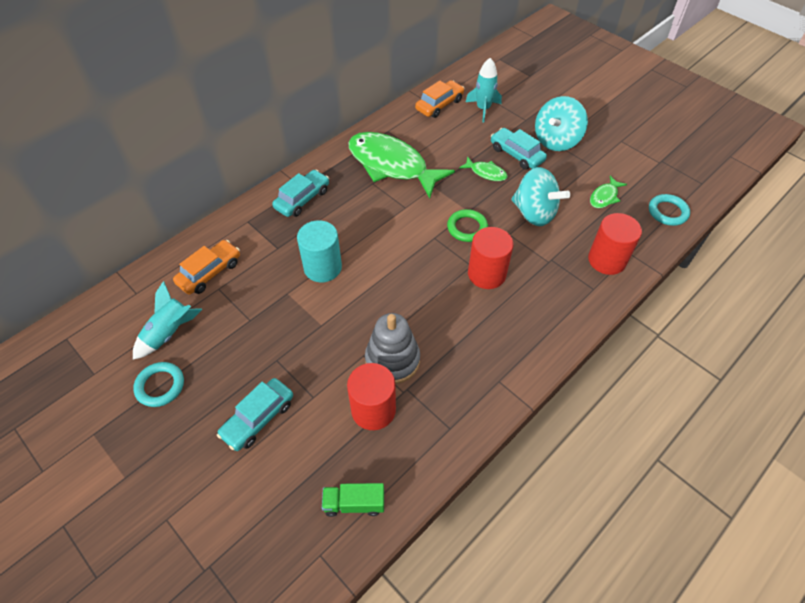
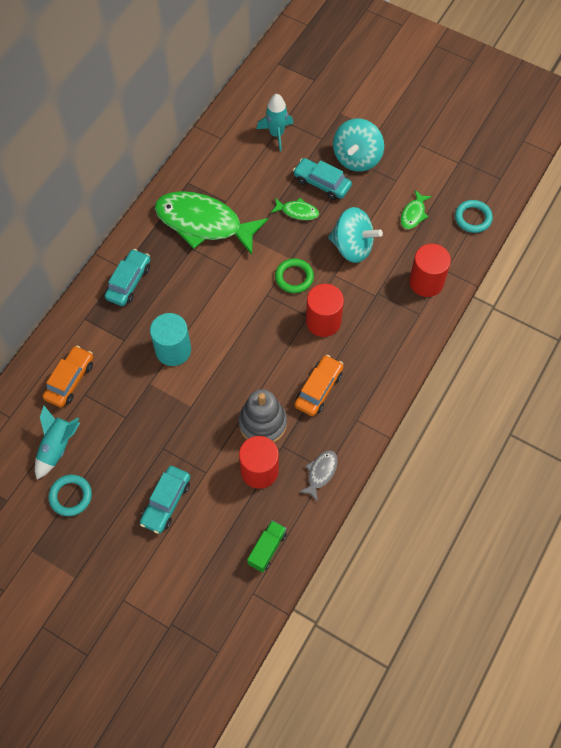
camera: 15 degrees left, 10 degrees up
green truck [322,483,384,517] -> green truck turned 135 degrees clockwise [247,520,287,572]
orange car [415,80,464,118] -> orange car moved to [294,355,343,416]
none -> grey fish [299,450,338,502]

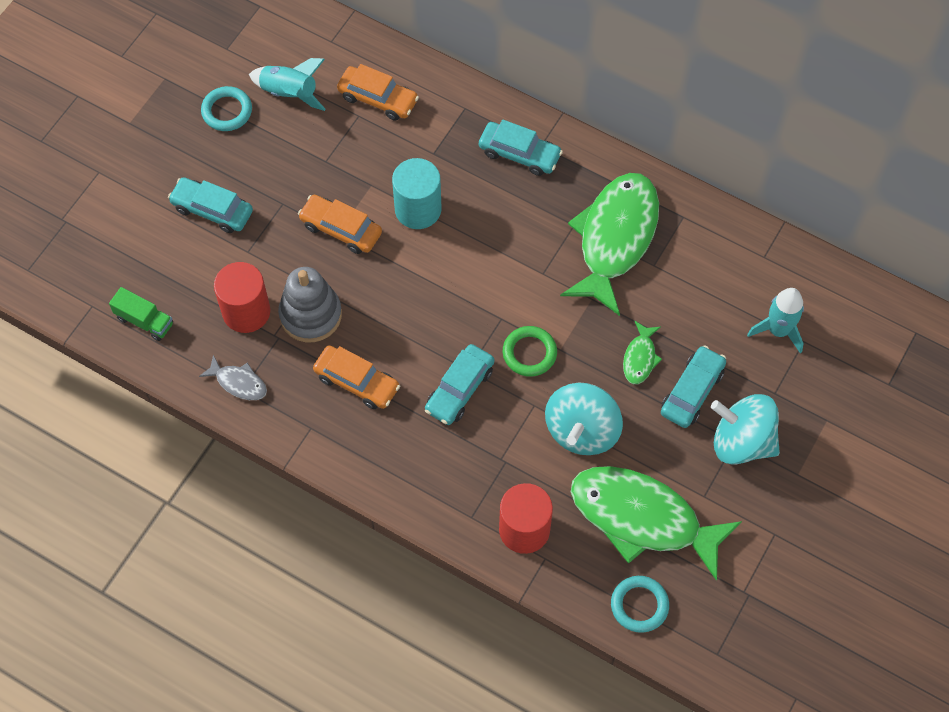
camera: 90 degrees right, 0 degrees up
red cylinder [306,284,344,337] -> turquoise car [425,344,495,425]
green fish [401,190,432,229] -> green fish [571,466,742,581], size x2.34
none -> orange car [298,195,382,254]

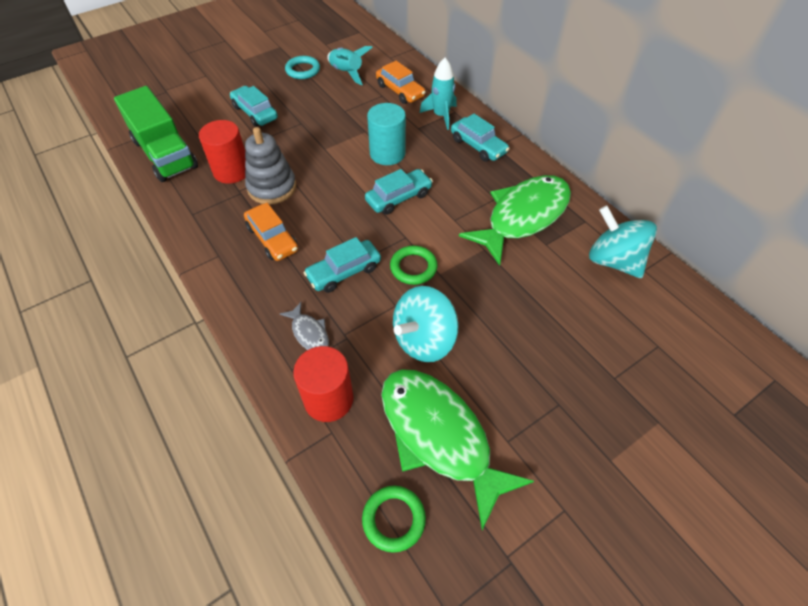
camera: 25 degrees right, 10 degrees down
green truck [109,287,173,341] -> green truck [114,86,198,182], size x2.10
grey fish [199,355,267,400] -> grey fish moved to [280,302,329,350]
orange car [298,195,382,254] -> none
turquoise ring [611,576,669,633] -> green ring [362,486,426,553]
green fish [623,321,662,384] -> none
turquoise car [661,345,726,428] -> turquoise car moved to [365,169,433,215]
turquoise spinning top [711,394,780,465] -> turquoise spinning top moved to [589,205,657,278]
turquoise rocket [747,288,804,353] -> turquoise rocket moved to [420,58,457,130]

